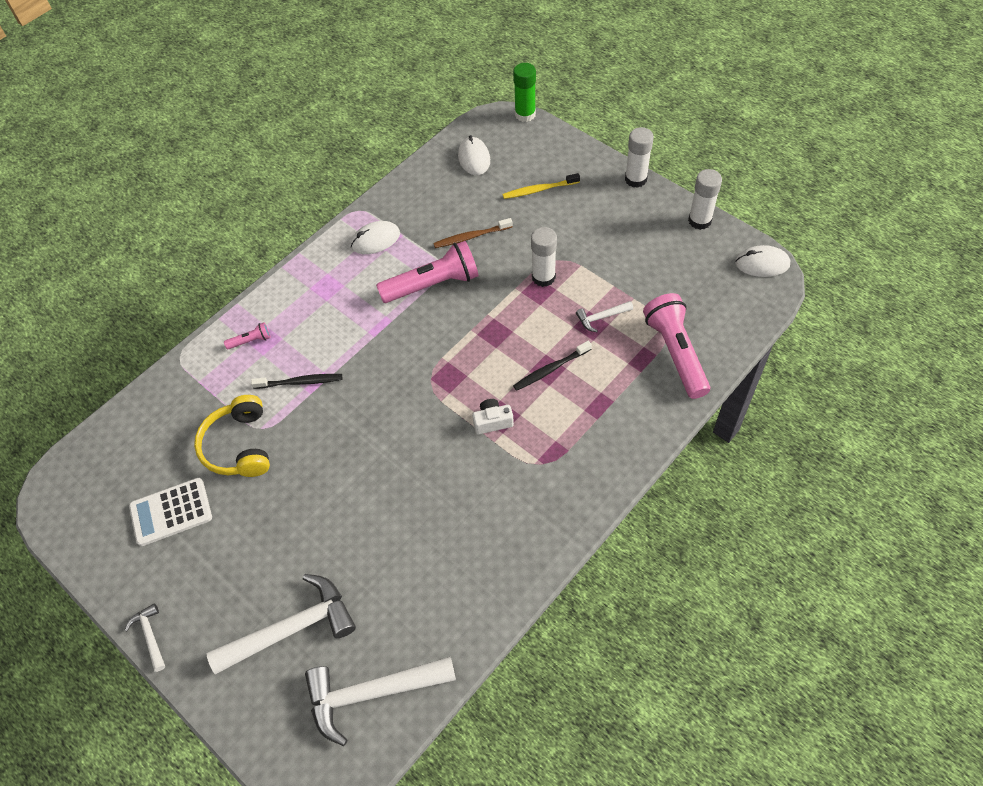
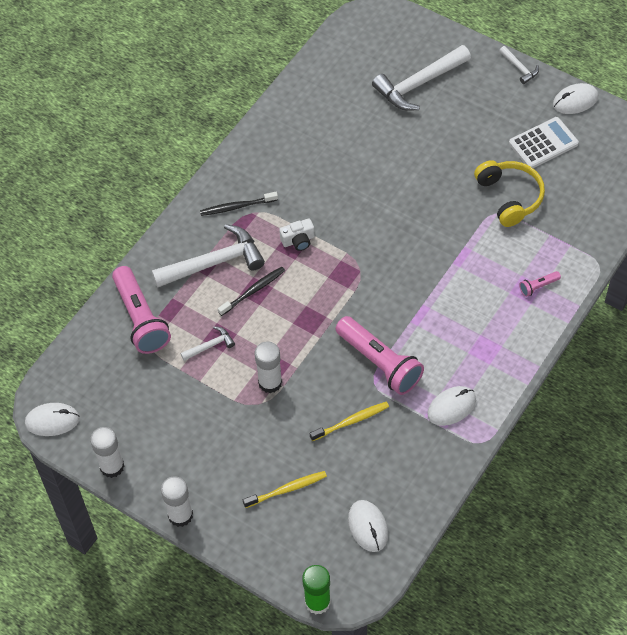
camera: 170 degrees right, 0 degrees up
black toothbrush [251,374,342,389] -> black toothbrush moved to [200,192,278,216]
white hammer [305,656,456,746] -> white hammer moved to [152,224,265,288]
pink flashlight [376,241,479,303] -> pink flashlight turned 105 degrees counterclockwise [335,316,424,395]
brown toothbrush [433,218,513,248] -> yellow toothbrush [310,402,389,441]
none -> white mouse [553,83,598,114]

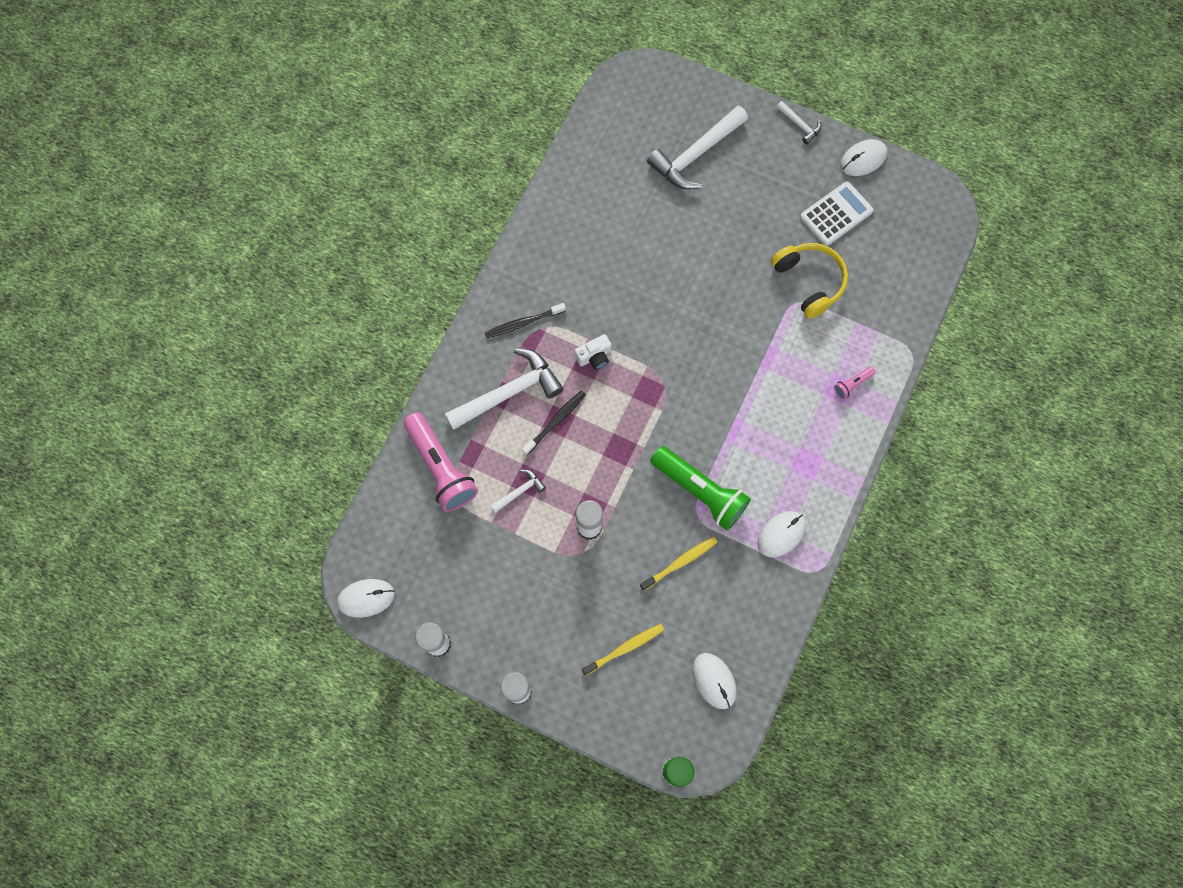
camera: 10 degrees left, 15 degrees up
pink flashlight [335,316,424,395] -> green flashlight [650,446,751,530]

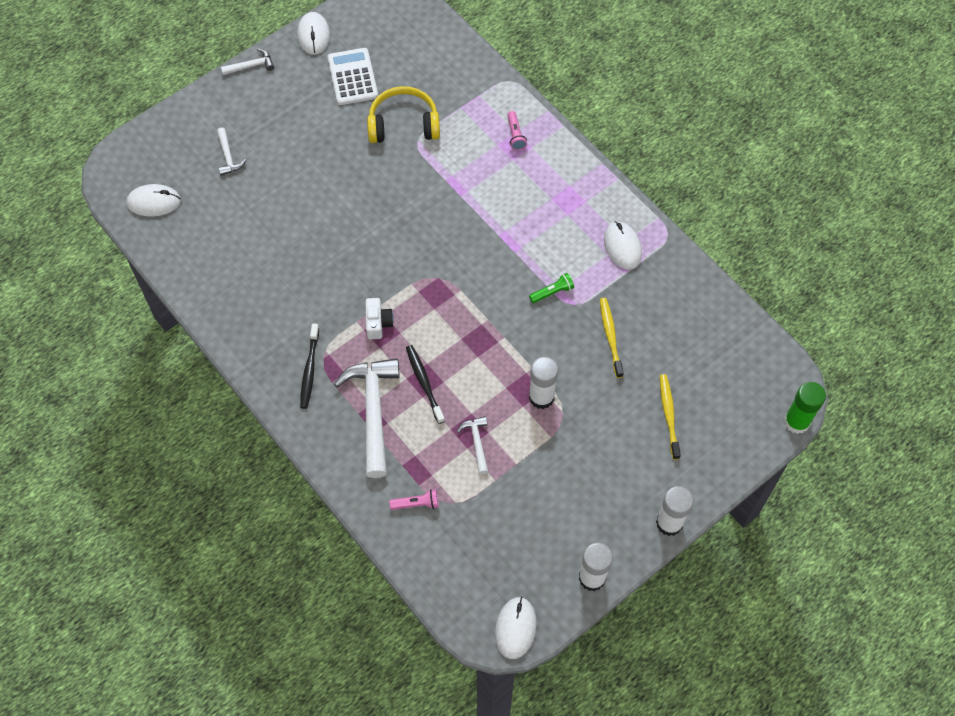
camera: 65 degrees left, 10 degrees down
pink flashlight [403,412,478,511] -> pink flashlight [389,489,439,510], size x0.44
white hammer [647,105,748,189] -> white hammer [217,128,246,176], size x0.47
green flashlight [650,446,751,530] -> green flashlight [529,273,574,303], size x0.44
white mouse [692,653,737,709] -> white mouse moved to [126,184,181,217]

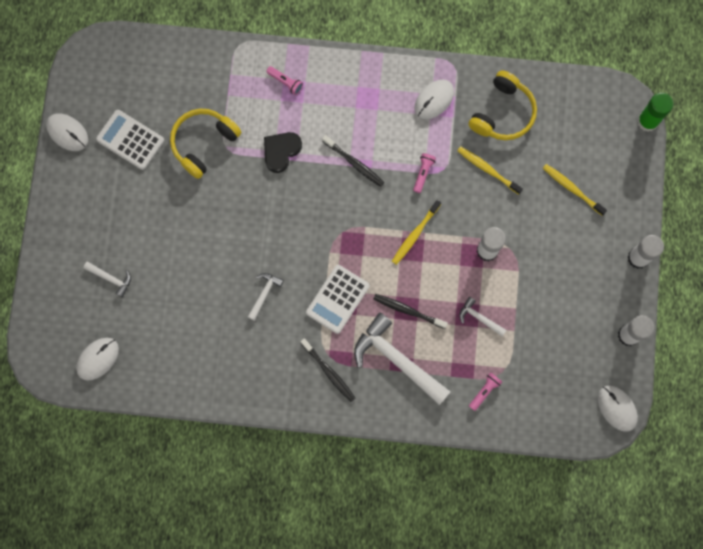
camera: 45 degrees left, 15 degrees up
white hammer [221,48,274,75] -> white hammer moved to [248,273,284,321]
white camera [365,298,394,339] -> white calculator [306,265,370,334]
green flashlight [529,273,574,303] -> pink flashlight [413,153,436,193]
white mouse [604,221,642,270] -> white mouse turned 75 degrees counterclockwise [415,79,454,119]
none -> black heart [264,132,302,173]
none -> black toothbrush [322,135,385,187]
none -> yellow toothbrush [392,200,441,265]
none -> yellow headphones [468,70,537,140]

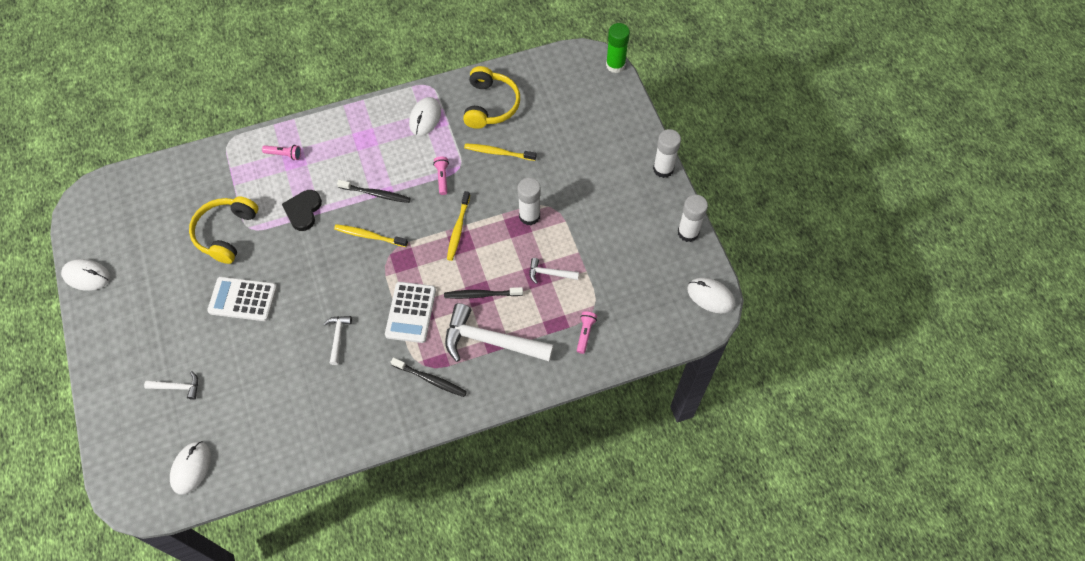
camera: 25 degrees left, 15 degrees down
white calculator [96,110,164,170] -> white calculator moved to [207,277,277,321]
yellow toothbrush [543,164,607,216] -> yellow toothbrush moved to [334,224,408,247]

